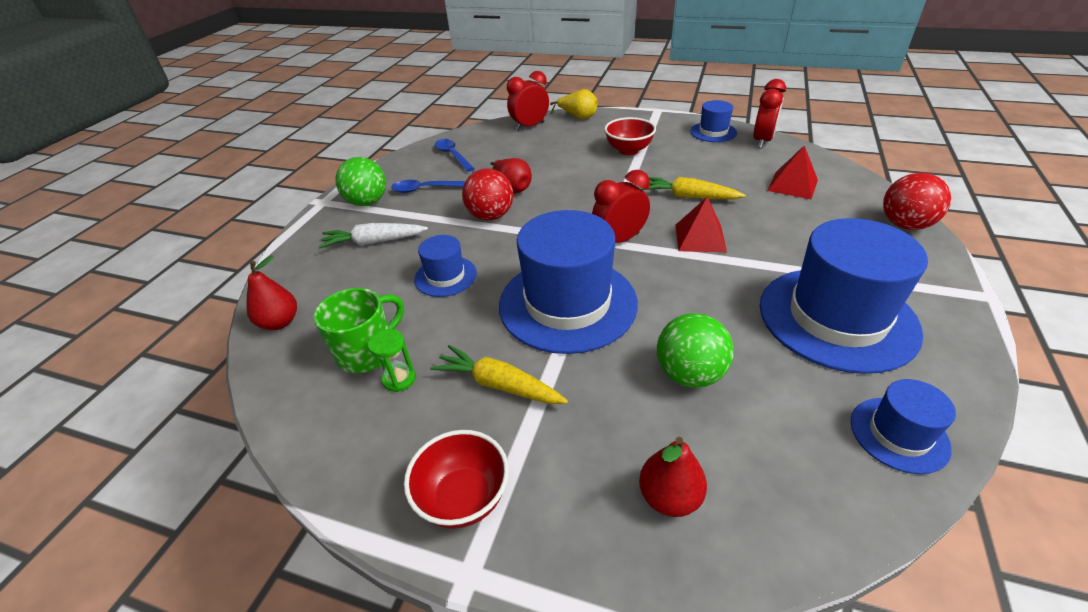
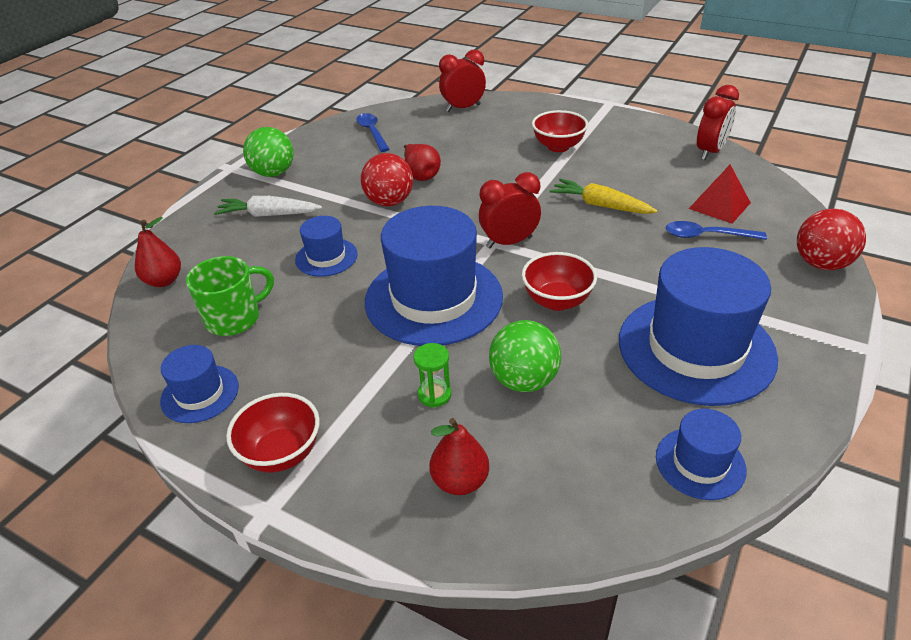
camera: 10 degrees right, 0 degrees up
green hourglass [368,329,416,392] -> green hourglass moved to [414,343,451,408]
blue spoon [391,180,465,193] -> blue spoon moved to [666,221,767,240]
yellow carrot [430,345,568,404] -> none
yellow pear [550,89,597,120] -> none
red pyramid [675,196,727,252] -> none
blue hat [690,100,737,142] -> blue hat moved to [160,345,239,423]
none -> red bowl [522,252,597,311]

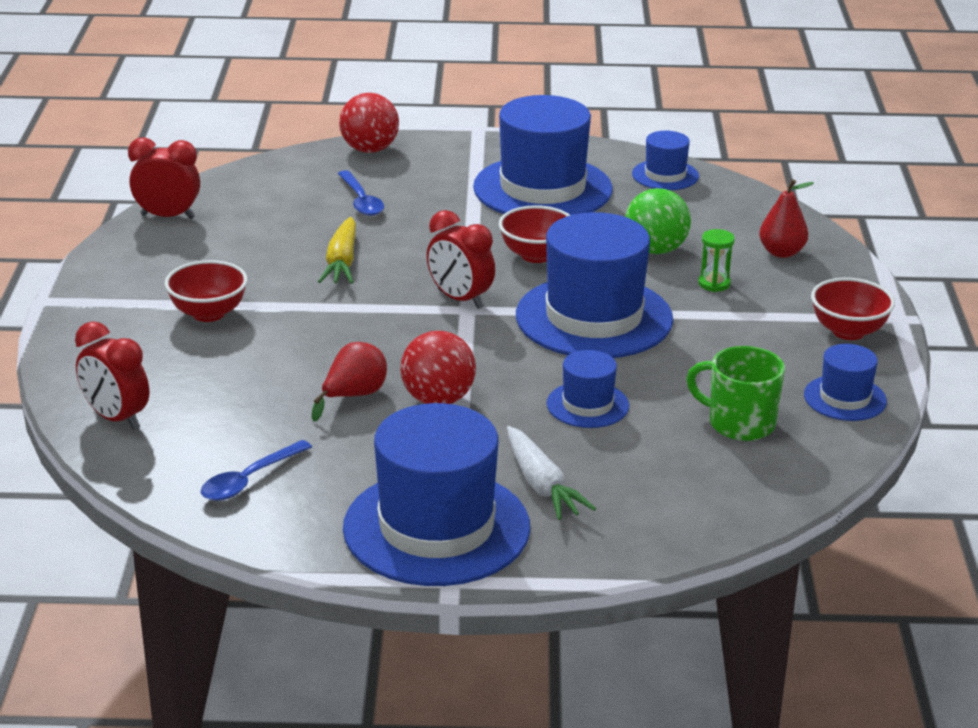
camera: 120 degrees left, 10 degrees down
red pear [135,217,181,287] -> none
green ball [243,127,294,177] -> blue hat [343,403,530,586]
red pyramid [689,165,751,224] -> none

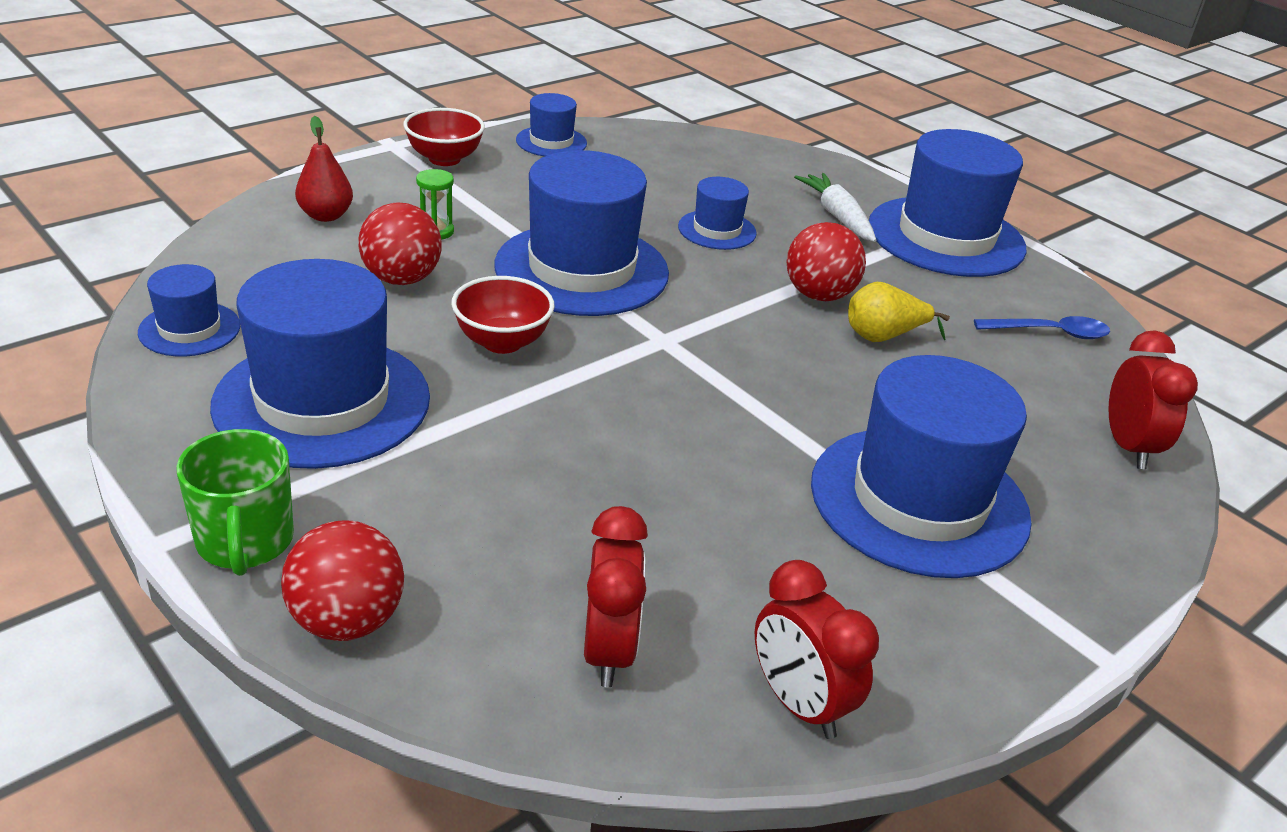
camera: 135 degrees left, 5 degrees up
red bowl [165,260,248,322] -> blue hat [811,355,1032,578]
red pear [312,342,387,421] -> yellow pear [848,282,950,342]
yellow carrot [318,217,356,284] -> none
blue spoon [338,170,384,216] -> none
red clock [427,210,495,309] -> red clock moved to [584,506,648,687]
white carrot [507,426,596,520] -> white carrot turned 45 degrees counterclockwise [794,173,876,242]
green ball [625,188,691,254] -> red ball [358,202,442,285]
green mug [686,346,785,441] -> green mug moved to [176,429,294,576]

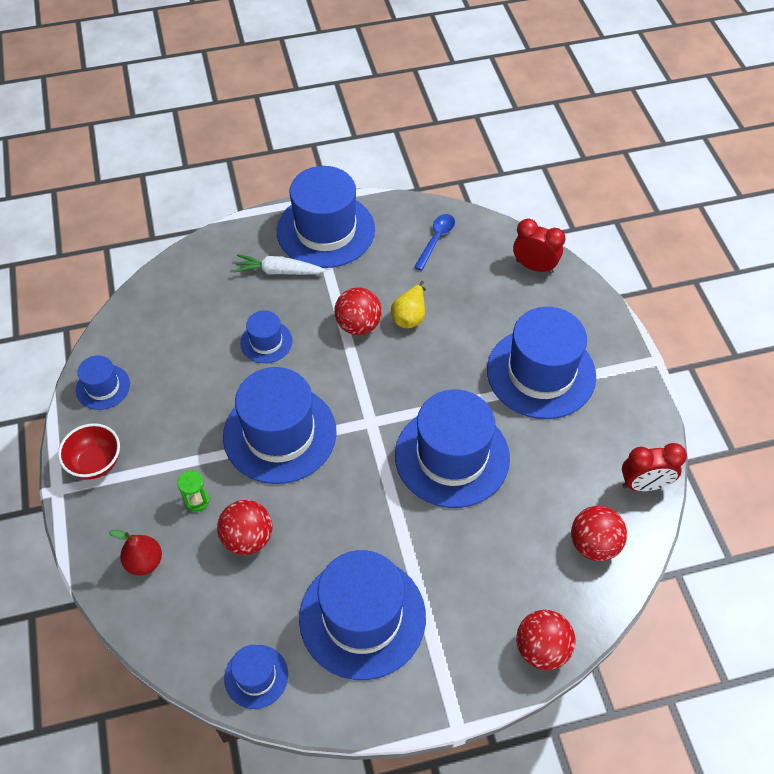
camera: 60 degrees left, 20 degrees up
green mug [176,429,294,576] -> none
red bowl [451,276,555,354] -> none
red clock [584,506,648,687] -> red ball [571,506,627,561]
none -> blue hat [395,389,510,508]

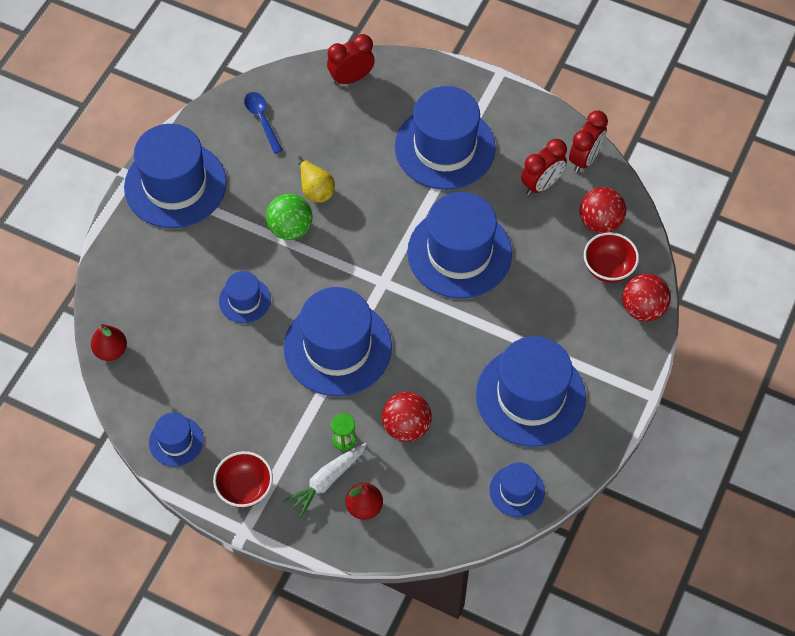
camera: 50 degrees left, 5 degrees up
white carrot [234,254,326,275] -> white carrot moved to [283,443,367,519]
red ball [334,287,382,335] -> green ball [266,194,313,240]
none -> red pear [91,324,127,361]
none -> red clock [521,139,567,196]
none -> red bowl [584,232,639,283]

